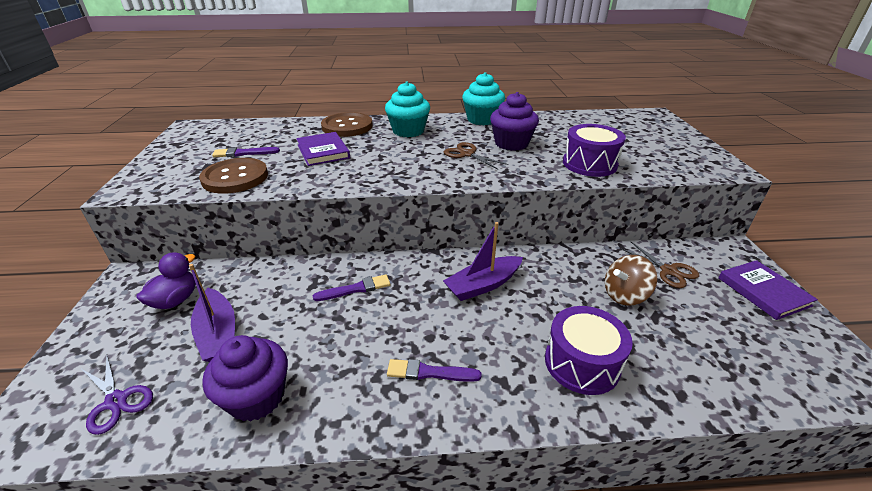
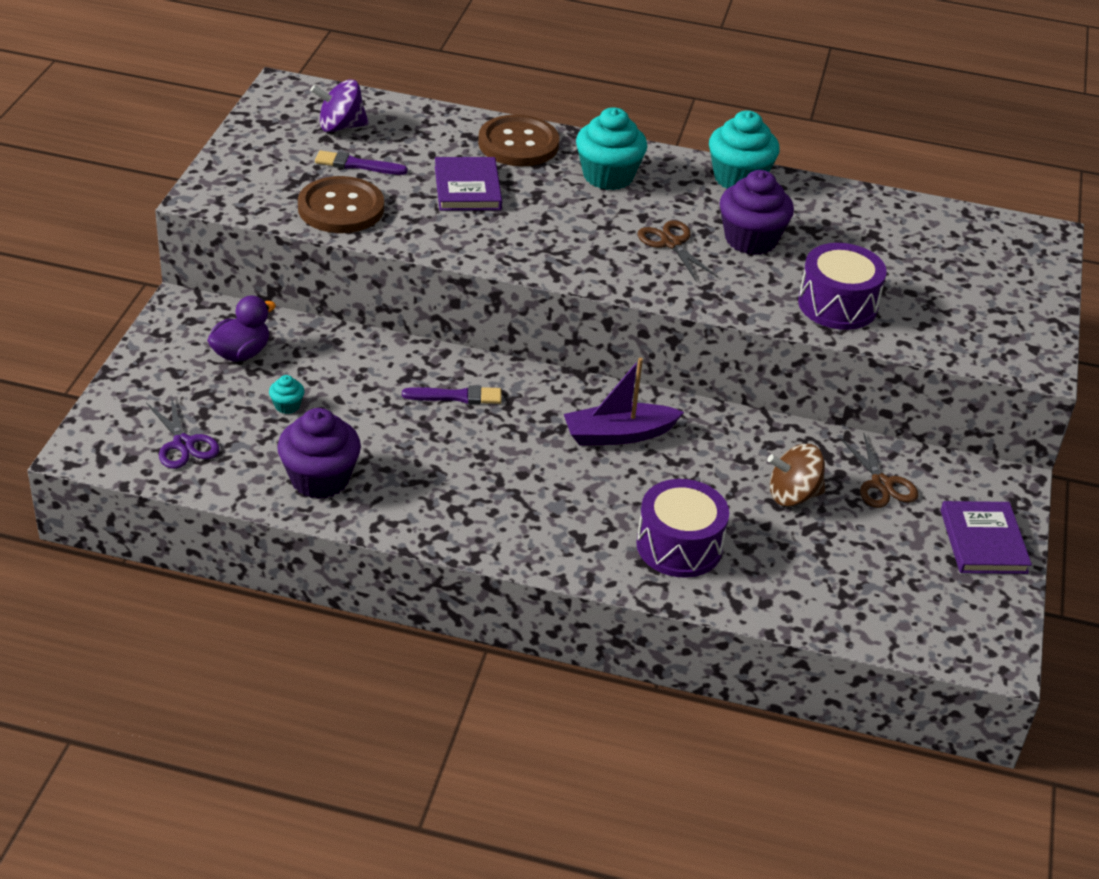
camera: 15 degrees right, 5 degrees up
purple boat [189,264,235,362] -> turquoise cupcake [269,375,304,414]
purple brush [387,359,481,382] -> none
none -> purple spinning top [310,79,369,132]

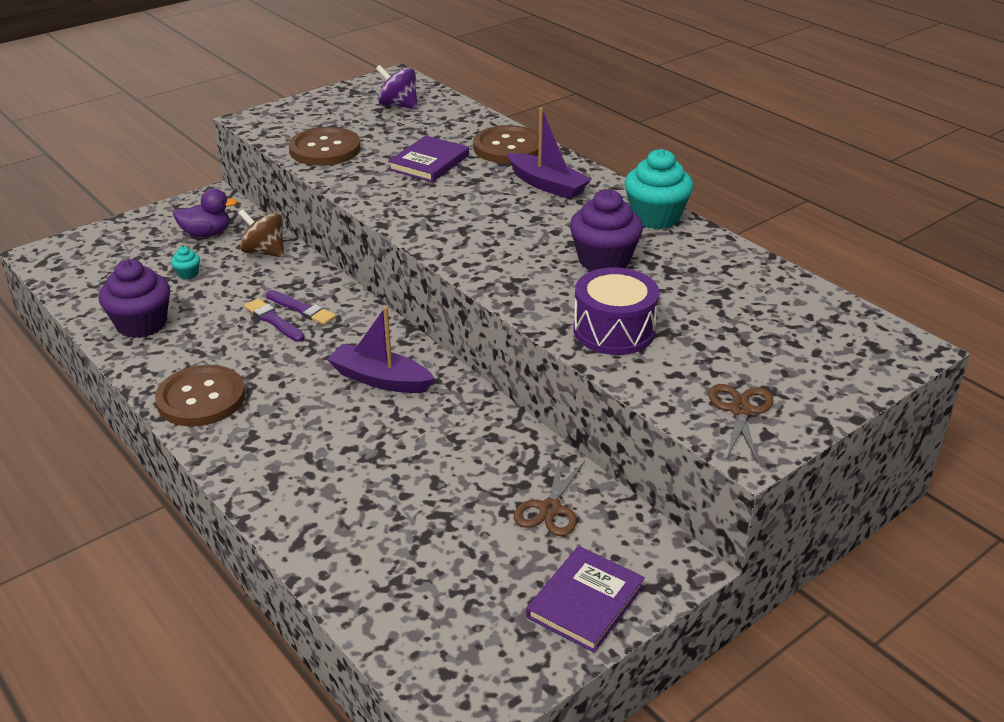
camera: 40 degrees right, 5 degrees down
purple scissors [146,396,220,469] -> none
purple brush [315,151,408,175] -> purple brush moved to [244,298,305,342]
turquoise cupcake [576,107,647,190] -> purple boat [507,107,591,199]
purple drum [636,479,729,577] -> none
brown scissors [638,220,718,281] -> brown scissors moved to [709,384,773,463]
brown spinning top [767,444,825,507] -> brown spinning top moved to [238,209,284,257]
none -> brown button [155,365,246,427]

